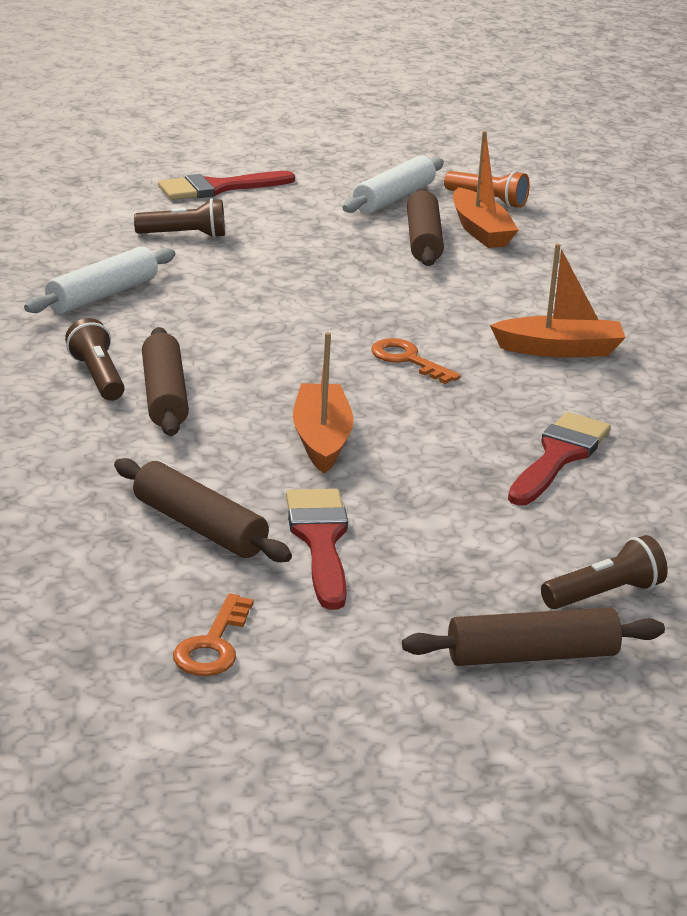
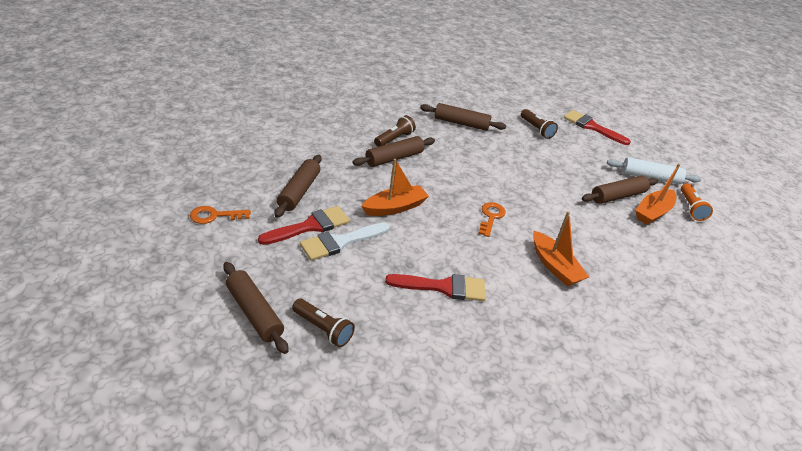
camera: 60 degrees right, 10 degrees up
white rolling pin [24,246,175,314] -> brown rolling pin [420,103,506,131]
none -> white brush [300,222,390,261]

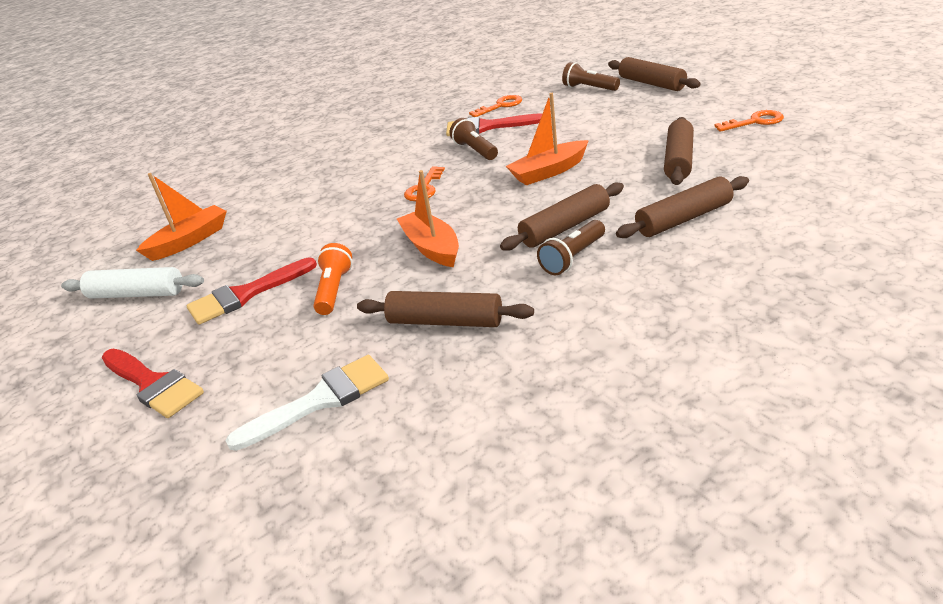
camera: 170 degrees left, 5 degrees down
red brush [258,206,350,245] -> red brush moved to [187,258,317,325]
white brush [300,222,390,261] -> white brush moved to [226,355,389,451]
brown flashlight [521,109,558,139] -> brown flashlight moved to [450,118,498,160]
orange boat [533,211,589,286] -> orange boat moved to [397,170,459,267]
brown rolling pin [582,176,658,204] -> brown rolling pin moved to [616,176,749,238]
orange flashlight [681,183,713,221] -> orange flashlight moved to [313,243,352,315]
none -> orange key [469,95,522,117]

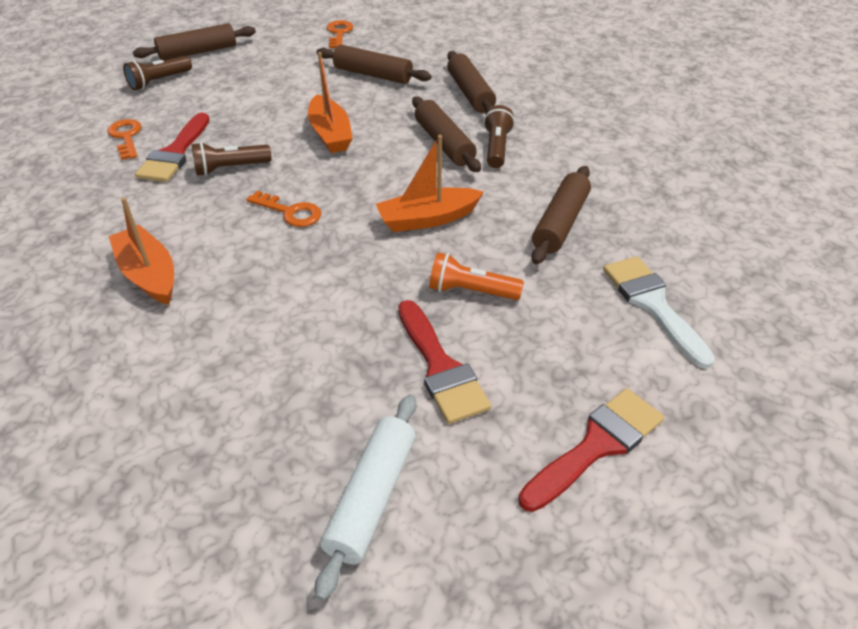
camera: 85 degrees left, 10 degrees up
orange boat [136,173,227,261] -> orange boat moved to [109,197,174,305]
brown flashlight [537,220,605,275] -> brown flashlight turned 135 degrees counterclockwise [483,105,515,168]

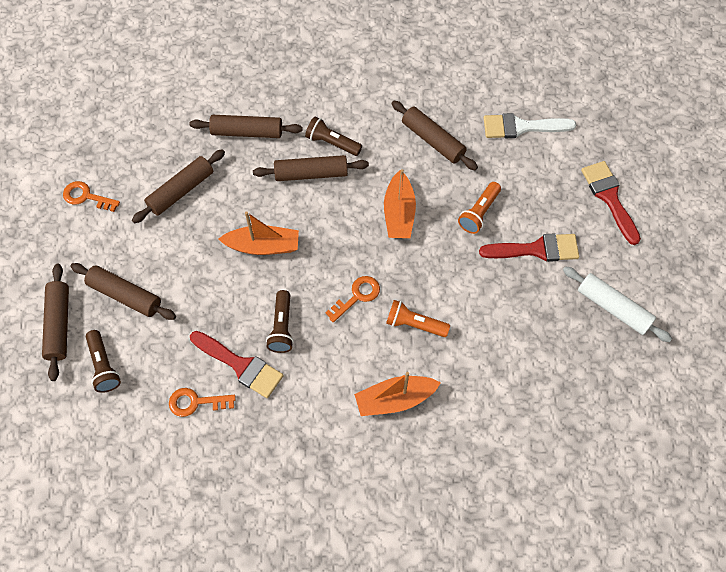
camera: 70 degrees left, 20 degrees up
none -> brown rolling pin [70,263,176,320]
none -> orange flashlight [386,300,450,337]

